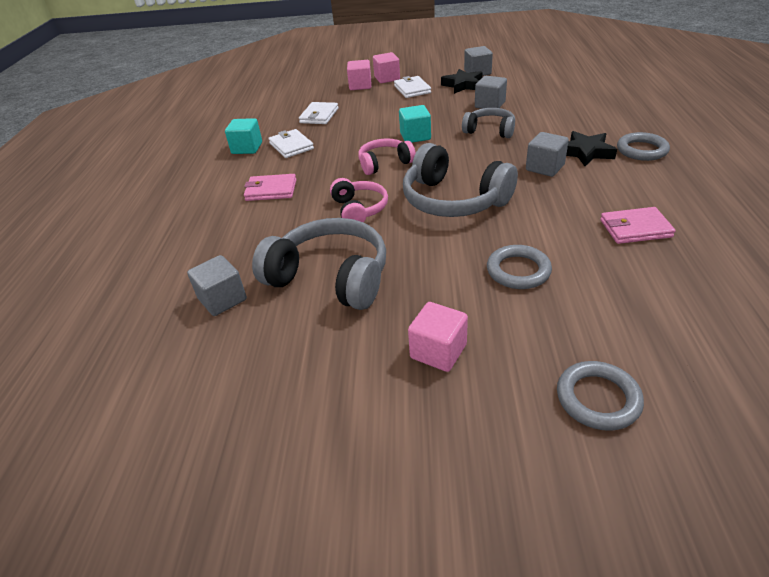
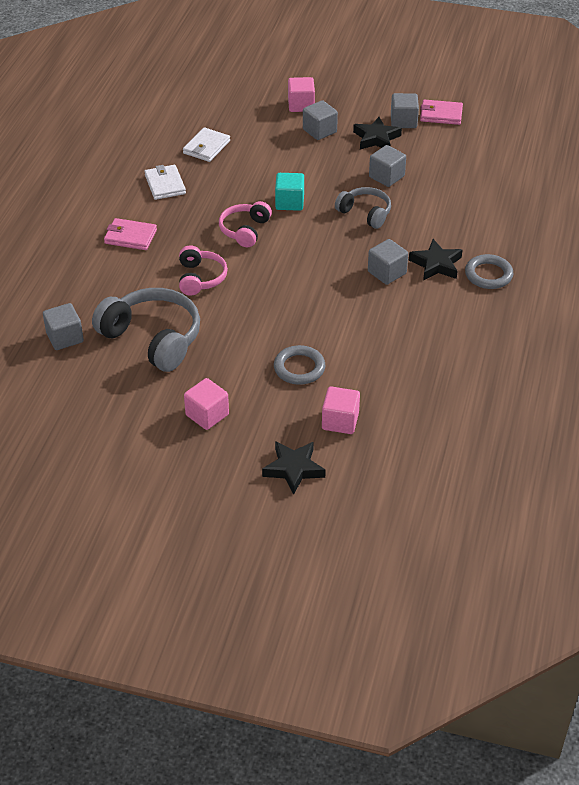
camera: 10 degrees right, 5 degrees up
turquoise cube [225,118,262,154] -> none
pink cube [347,60,371,90] -> pink cube moved to [322,386,360,434]
pink headphones [358,138,416,175] -> pink headphones turned 60 degrees counterclockwise [219,201,272,248]
white wallet [394,76,431,98] -> grey cube [303,100,338,140]
grey headphones [403,143,518,217] -> none
grey ring [557,361,644,431] -> black star [262,441,326,495]
pink wallet [600,207,676,244] -> pink wallet moved to [420,99,463,125]

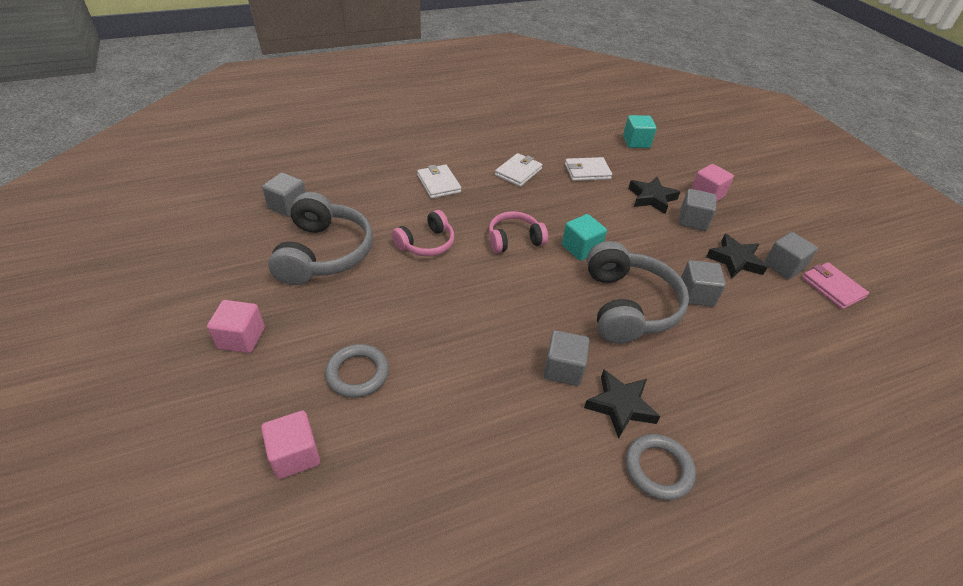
camera: 50 degrees right, 0 degrees up
pink wallet [104,218,157,250] -> white wallet [417,165,461,199]
black star [262,441,326,495] -> black star moved to [628,177,680,214]
grey headphones [335,187,391,229] -> grey headphones [587,241,689,344], size x1.72
none -> turquoise cube [623,115,657,148]

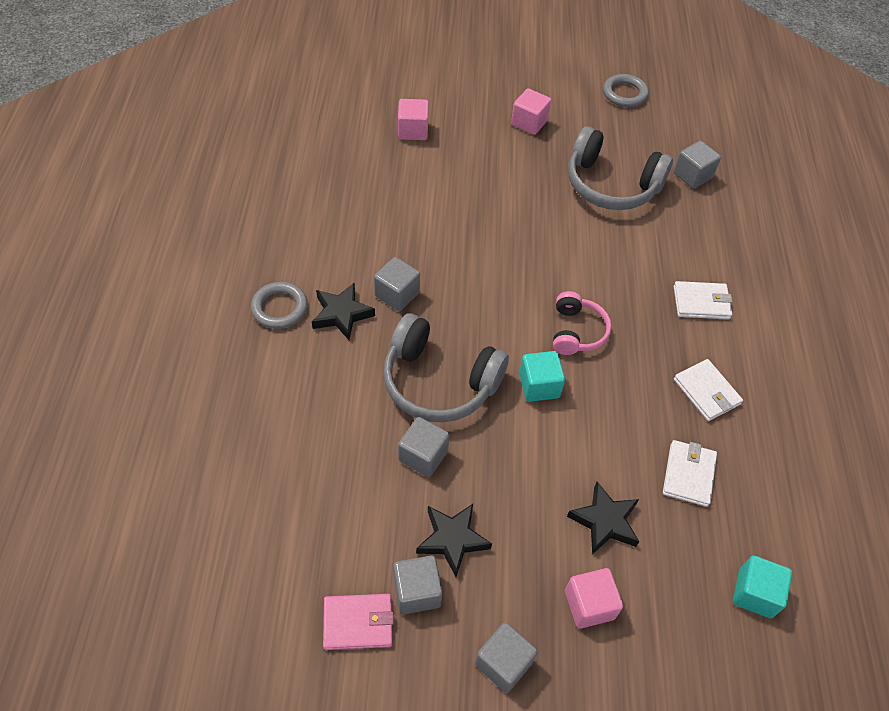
camera: 115 degrees right, 10 degrees up
grey ring [325,344,389,398] -> grey ring moved to [603,74,649,107]
pink headphones [392,210,454,256] -> none
grey cube [679,189,716,231] -> grey cube moved to [475,622,538,693]

